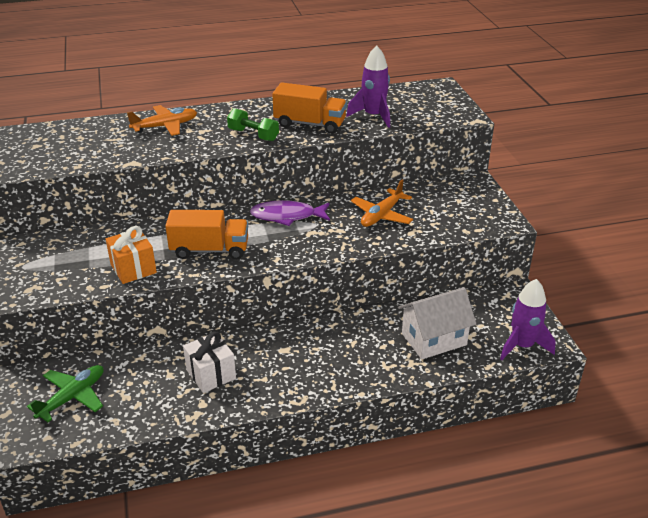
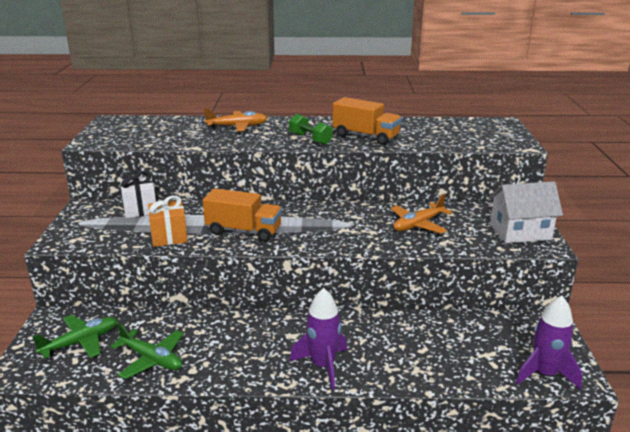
camera: 15 degrees right, 10 degrees down
white gift [183,331,236,393] -> white gift moved to [120,171,156,218]
purple fish [250,200,330,226] -> none
purple rocket [346,45,390,128] -> purple rocket moved to [290,288,347,389]
white house [398,287,476,359] -> white house moved to [489,181,563,243]
none -> green plane [110,323,184,379]

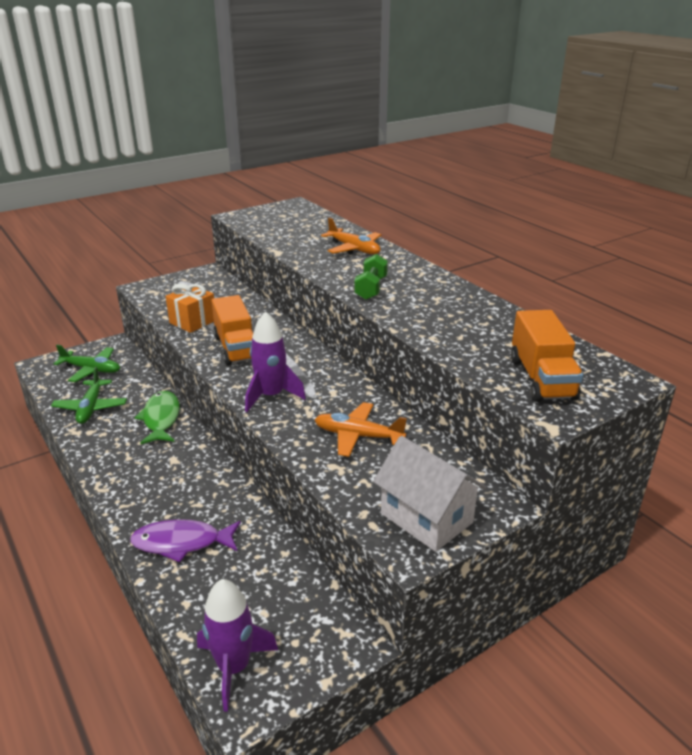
camera: 55 degrees right, 5 degrees up
white gift [120,171,156,218] -> none
purple rocket [290,288,347,389] -> purple rocket moved to [245,311,306,412]
orange truck [332,97,402,145] -> orange truck moved to [511,310,583,402]
none -> purple fish [130,519,241,562]
none -> green fish [134,391,180,445]

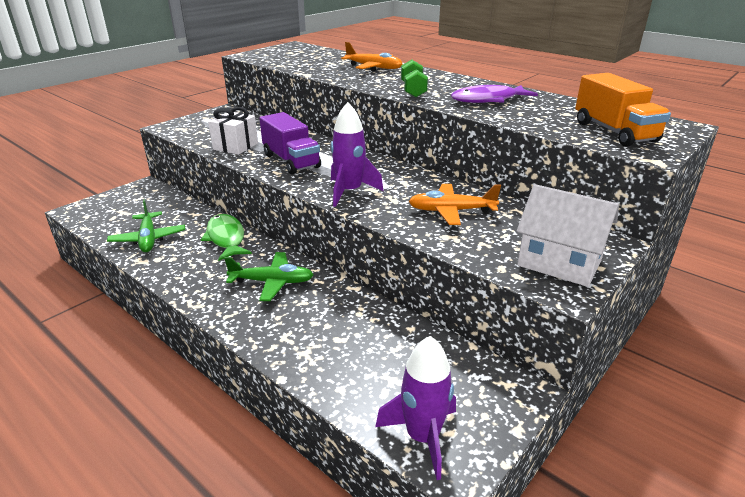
camera: 15 degrees left, 0 degrees up
green plane [54,345,120,382] -> green plane moved to [224,252,314,301]
purple fish [130,519,241,562] -> purple fish moved to [451,85,538,103]
orange gift [165,283,214,333] -> white gift [208,107,258,155]
orange truck [212,295,253,366] -> purple truck [260,112,321,174]

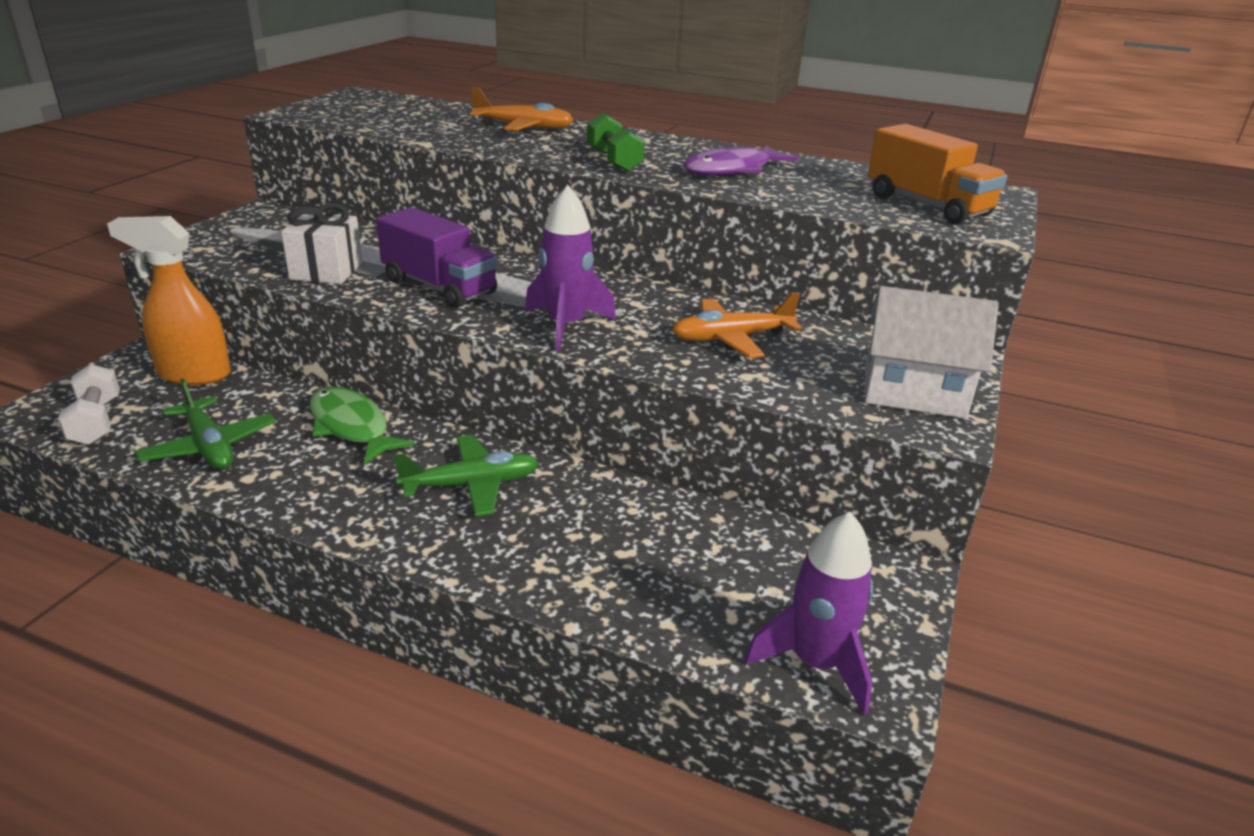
camera: 20 degrees left, 0 degrees up
none -> white dumbbell [58,364,120,445]
none -> orange spray bottle [107,216,231,385]

